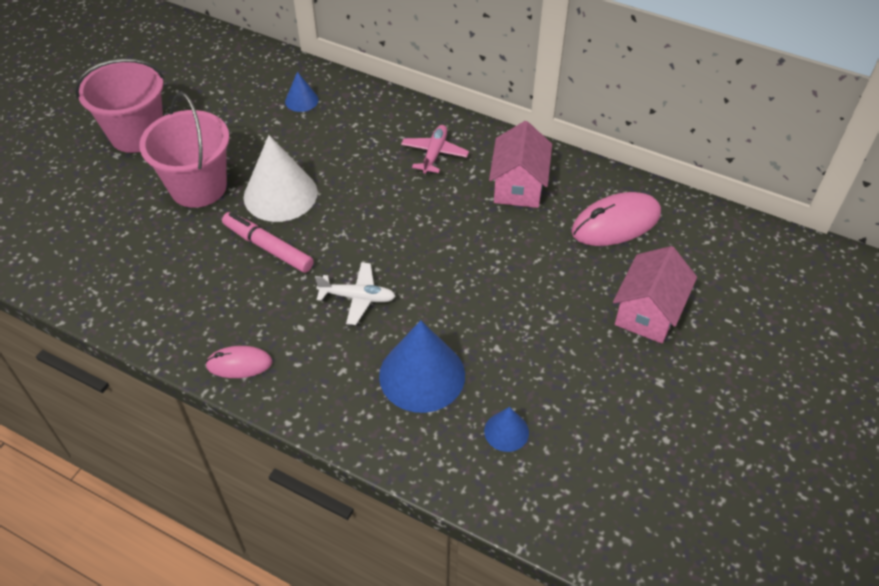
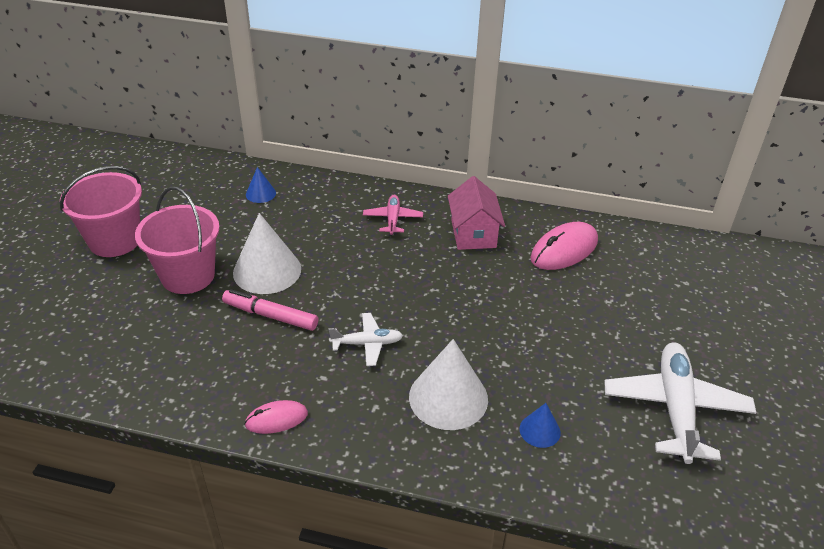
camera: 15 degrees left, 10 degrees down
blue cone [379,320,465,413] -> white cone [409,339,488,430]
pink house [613,246,697,343] -> none
none -> white plane [604,343,756,464]

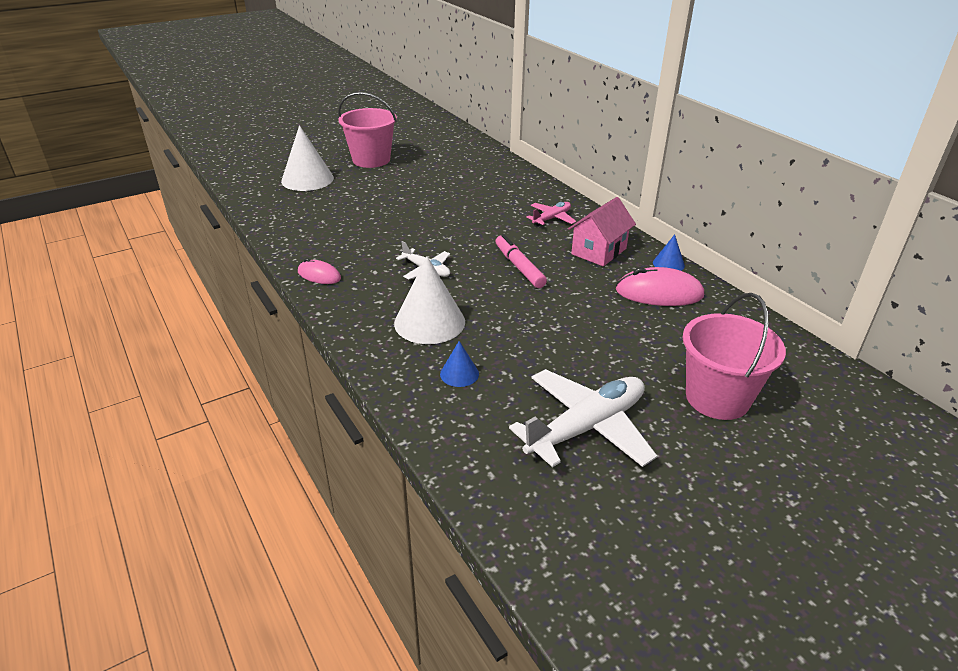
camera: 45 degrees right, 5 degrees down
pink bucket [135,186,220,294] -> pink bucket moved to [683,293,786,420]
pink marker [222,289,318,331] -> pink marker moved to [495,234,547,288]
white cone [233,213,301,294] -> white cone moved to [281,125,334,191]
blue cone [246,167,276,203] -> blue cone moved to [653,234,685,271]

